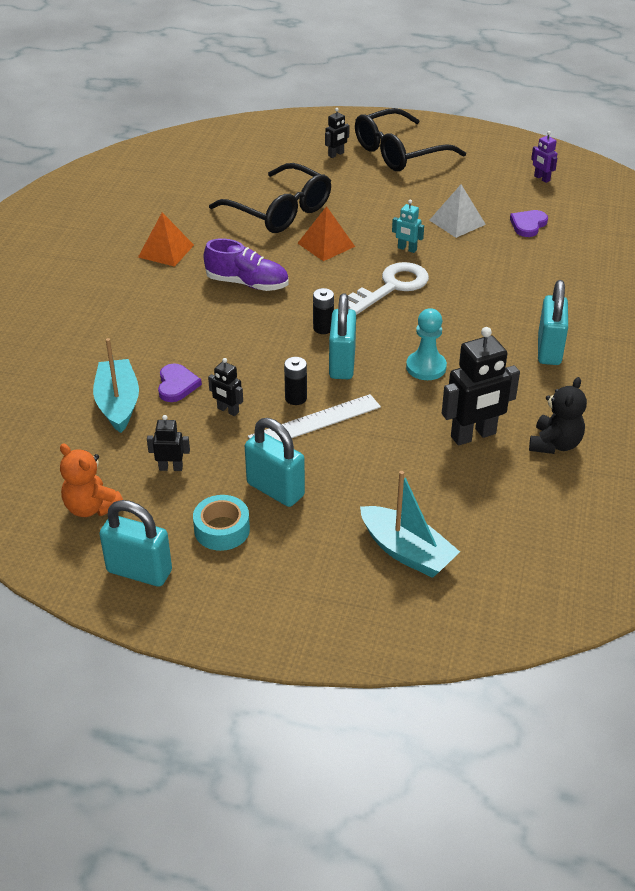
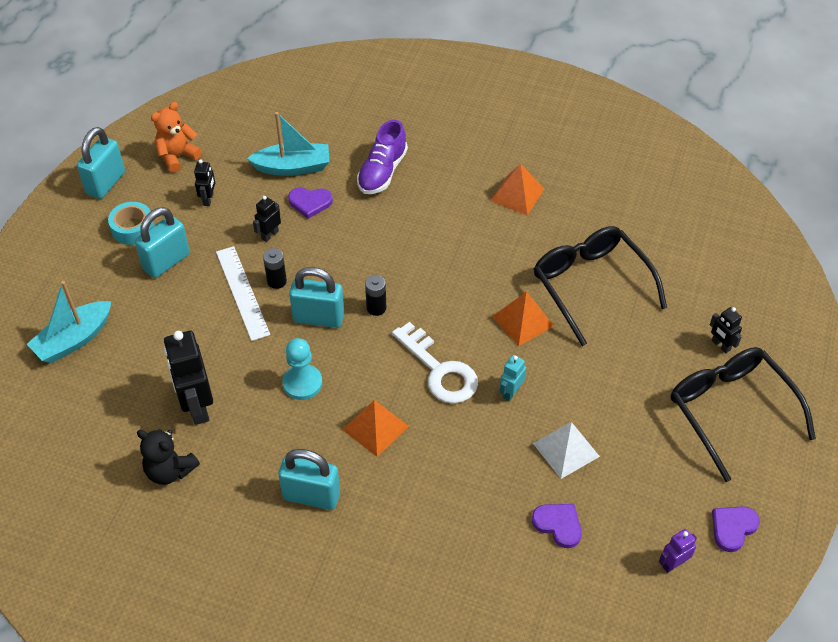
camera: 95 degrees right, 10 degrees up
purple shoe [204,238,288,291] -> purple shoe moved to [357,120,408,194]
black glasses [209,163,331,233] -> black glasses turned 105 degrees clockwise [534,226,667,346]
none -> orange pyramid [343,400,409,457]
none -> purple heart [712,506,760,552]

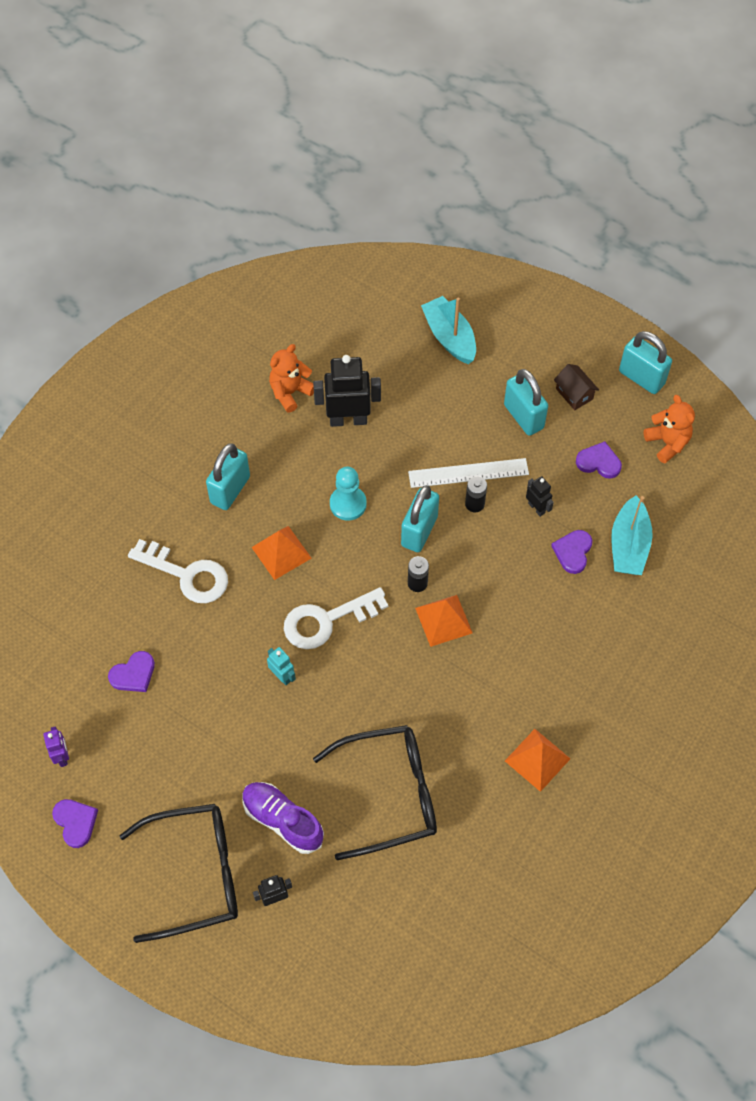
camera: 105 degrees right, 10 degrees up
turquoise tape [108,202,154,245] -> brown house [554,364,599,410]
black teddy bear [137,429,200,485] -> orange teddy bear [269,344,314,413]
black robot [194,159,215,206] -> purple heart [576,441,622,478]
purple shoe [357,120,408,194] -> purple shoe moved to [243,782,324,854]
orange pyramid [492,291,554,346] -> orange pyramid moved to [415,595,472,647]
white pyramid [533,422,600,479] -> none
none -> white key [128,539,228,603]

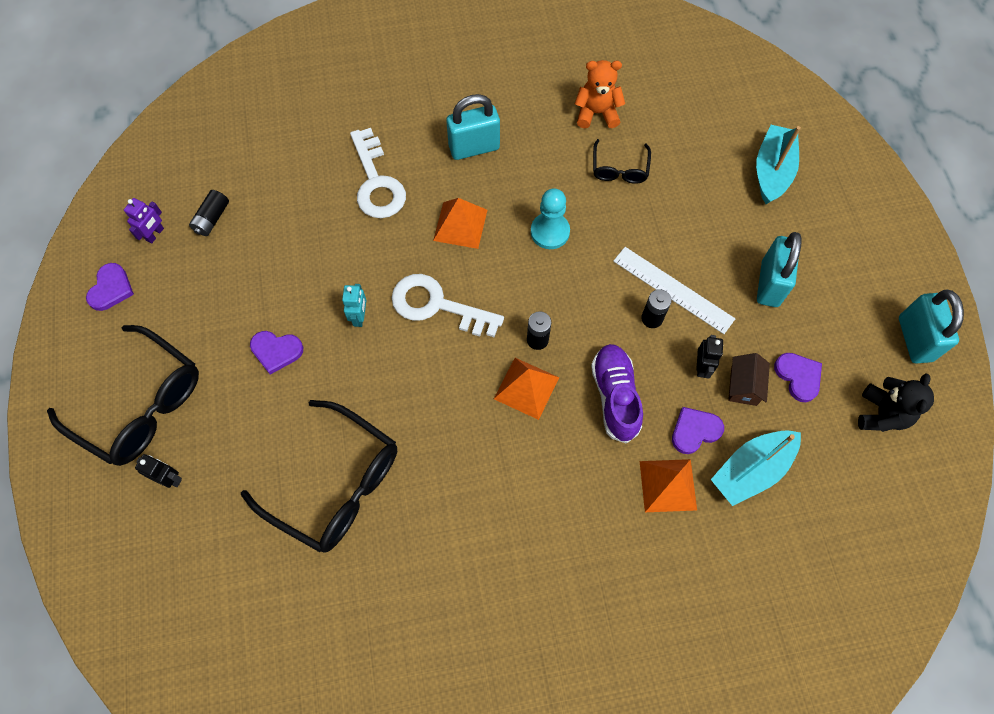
camera: 45 degrees right, 5 degrees up
purple heart [108,651,155,692] -> purple heart moved to [250,331,303,375]
purple shoe [243,782,324,854] -> purple shoe moved to [591,344,643,444]
black robot [313,355,381,427] -> black glasses [593,139,651,184]
turquoise padlock [401,485,439,552] -> none
orange pyramid [505,729,571,792] -> orange pyramid moved to [640,459,697,512]
brown house [554,364,599,410] -> brown house moved to [728,353,770,406]
orange teddy bear [644,395,695,463] -> black teddy bear [858,373,934,432]
none -> black battery [189,190,229,236]

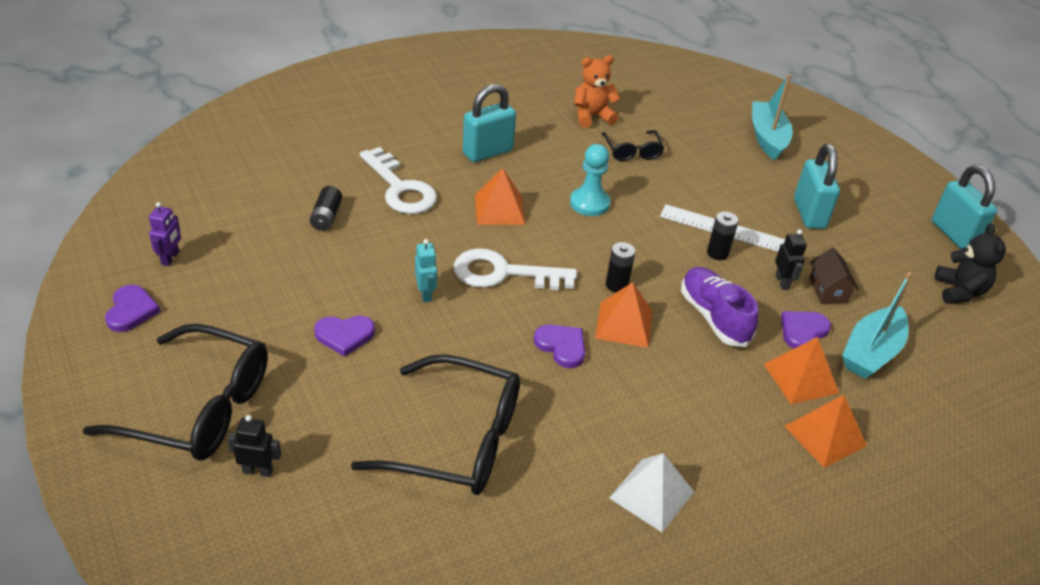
camera: 20 degrees left, 25 degrees down
black battery [189,190,229,236] -> black battery moved to [310,186,342,231]
purple heart [774,353,822,402] -> purple heart moved to [534,324,585,368]
none -> white pyramid [609,453,694,532]
none -> orange pyramid [785,395,867,468]

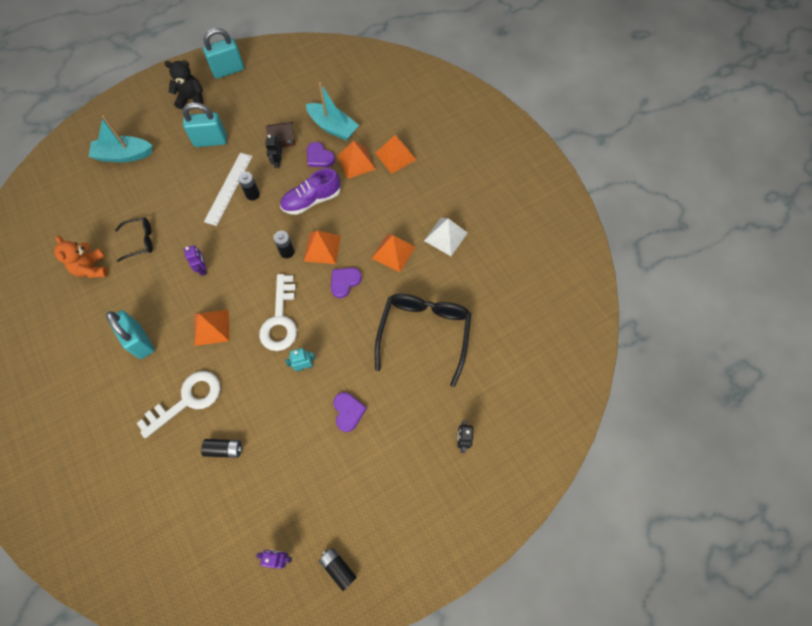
camera: 90 degrees left, 25 degrees up
black glasses [83,324,268,461] -> none
purple heart [105,285,161,332] -> black battery [319,548,357,591]
turquoise pawn [570,144,610,216] -> purple robot [184,245,207,276]
black robot [775,229,807,290] -> black robot turned 75 degrees counterclockwise [265,135,282,168]
black teddy bear [934,223,1006,304] -> black teddy bear moved to [165,60,204,109]
none -> orange pyramid [372,233,415,272]

